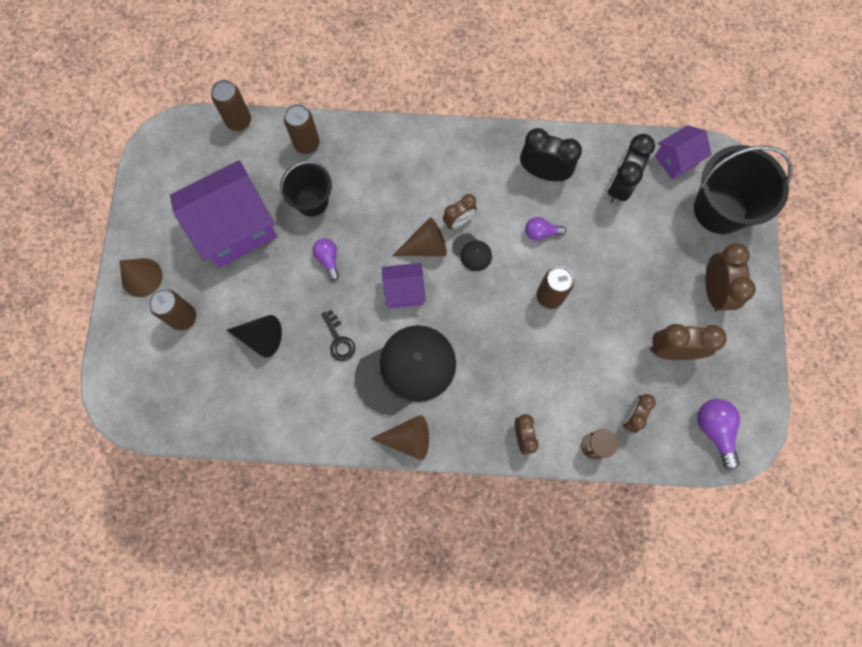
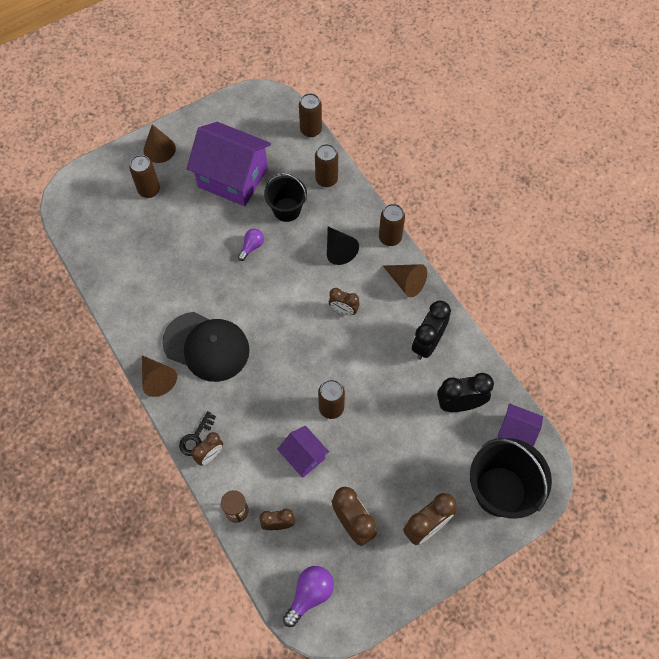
camera: 55 degrees right, 10 degrees down
black cone [227,315,282,358] -> black cone moved to [327,227,359,265]
black key [321,310,355,361] -> black key moved to [179,411,216,456]
purple house [382,263,426,308] -> purple house moved to [277,426,329,477]
brown cone [392,218,447,256] -> brown cone moved to [383,264,427,297]
black cap [452,233,492,271] -> none
black clock [520,128,582,181] -> black clock turned 135 degrees counterclockwise [412,301,451,360]
purple light bulb [525,217,566,241] -> none
none -> brown can [379,204,405,246]

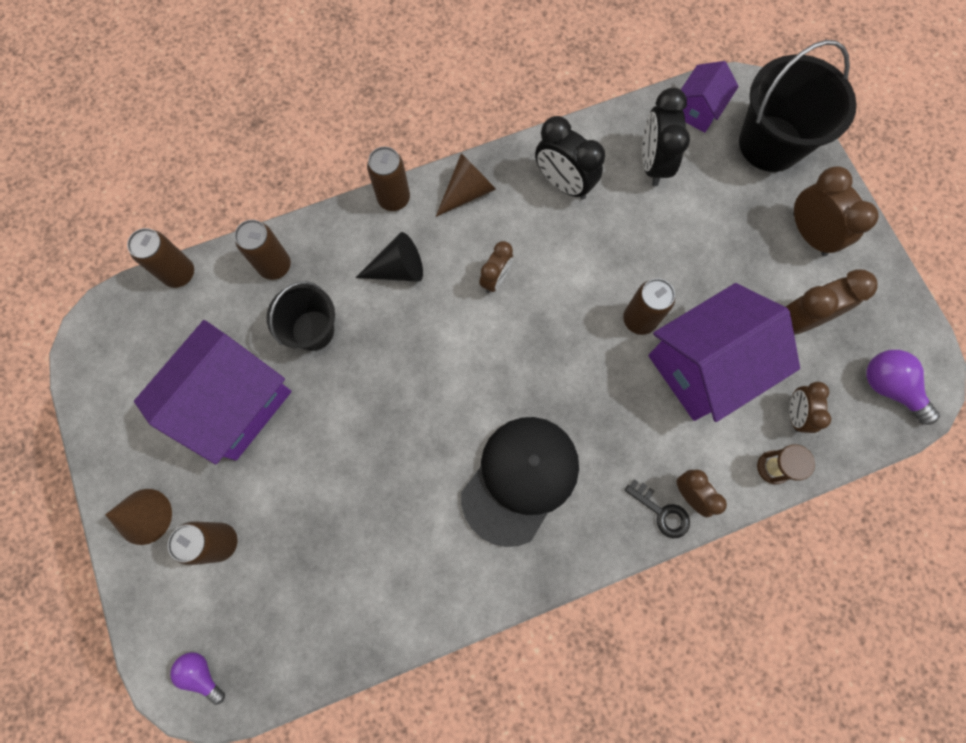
camera: 80 degrees left, 10 degrees up
brown cone [142,355,177,397] -> none
purple light bulb [238,229,264,261] -> purple light bulb moved to [170,652,225,705]
purple house [277,426,329,477] -> purple house [648,283,800,422], size x1.94

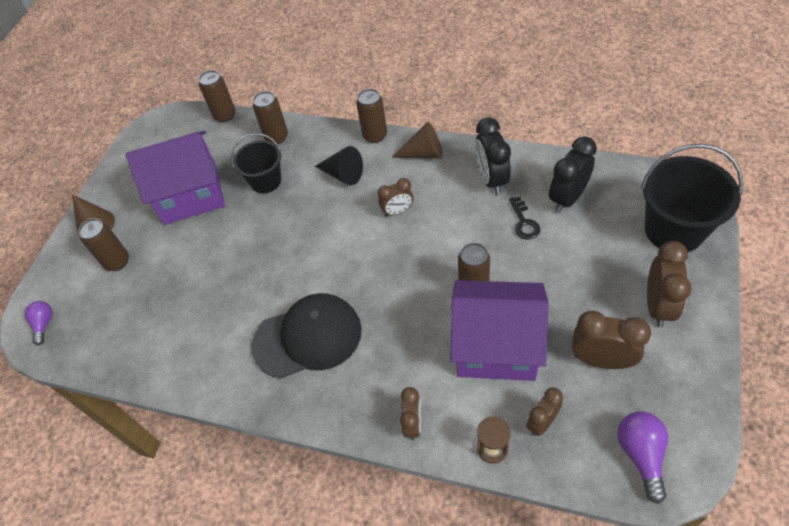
camera: 45 degrees right, 20 degrees down
black key [625,479,690,538] -> black key moved to [509,196,540,240]
purple house [681,61,739,133] -> none

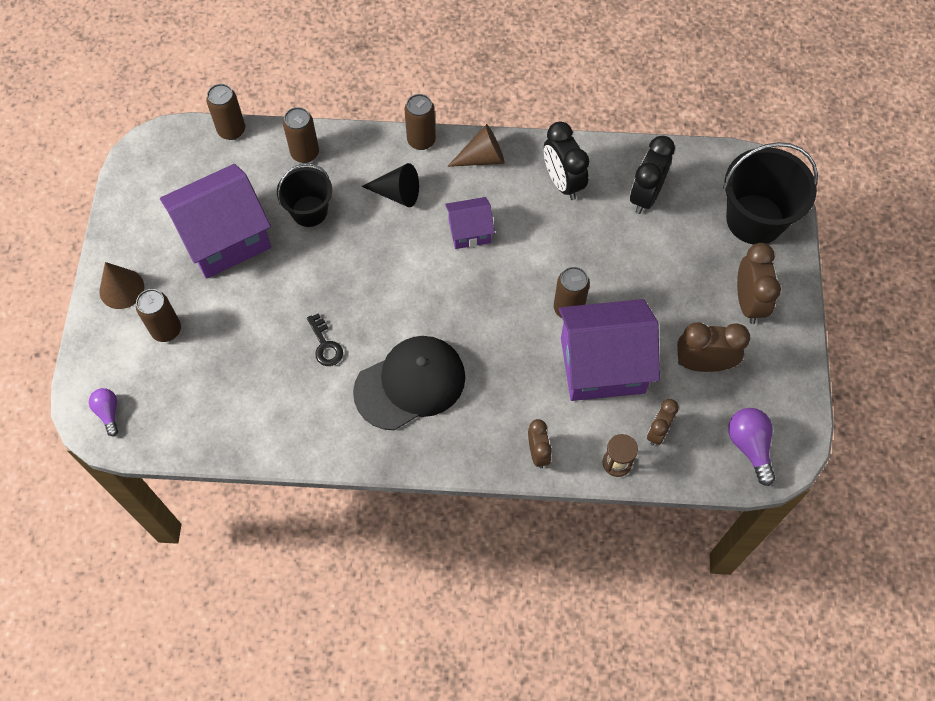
camera: 20 degrees left, 10 degrees up
brown clock [378,178,413,217] -> purple house [445,197,495,249]
black key [509,196,540,240] -> black key moved to [307,313,343,366]

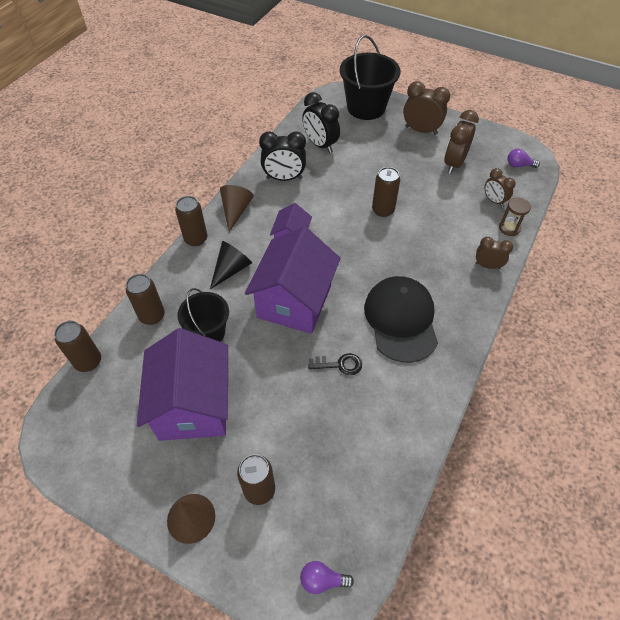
camera: 65 degrees left, 10 degrees down
purple house [559,299,660,401] -> purple house moved to [245,227,341,334]
purple light bulb [728,408,775,486] -> purple light bulb [507,149,540,168], size x0.64

